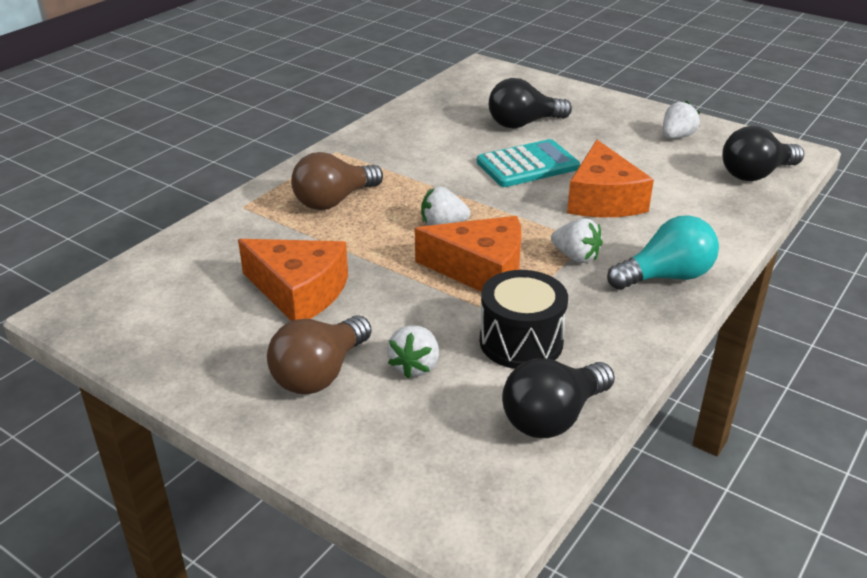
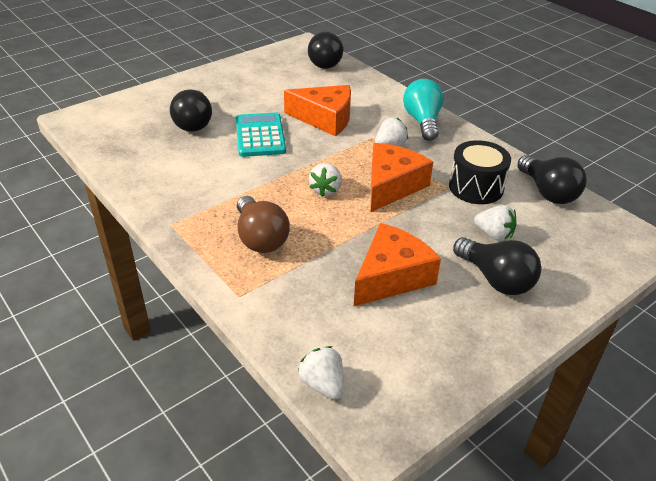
camera: 75 degrees left, 5 degrees up
brown light bulb [267,315,372,394] -> black light bulb [453,237,541,295]
white strawberry [663,101,700,139] -> white strawberry moved to [298,346,344,400]

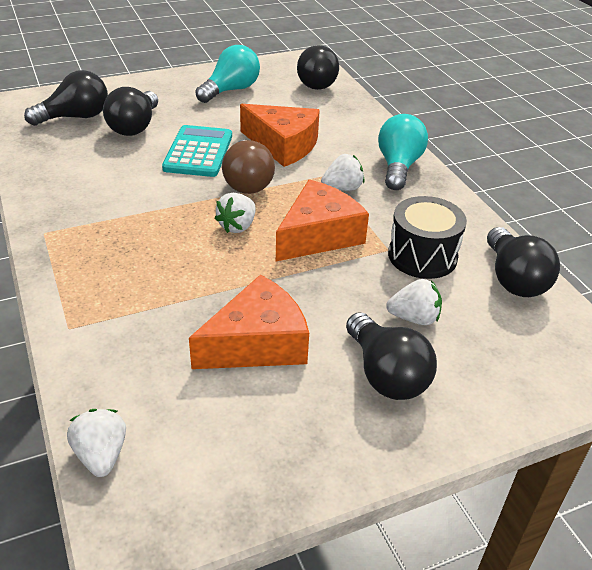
camera: 15 degrees right, 0 degrees up
brown light bulb [237,196,290,253] -> brown light bulb moved to [222,140,275,194]
white strawberry [474,205,517,241] -> white strawberry turned 45 degrees counterclockwise [386,279,442,325]
none -> black light bulb [24,70,108,126]
none -> turquoise light bulb [195,45,260,103]

